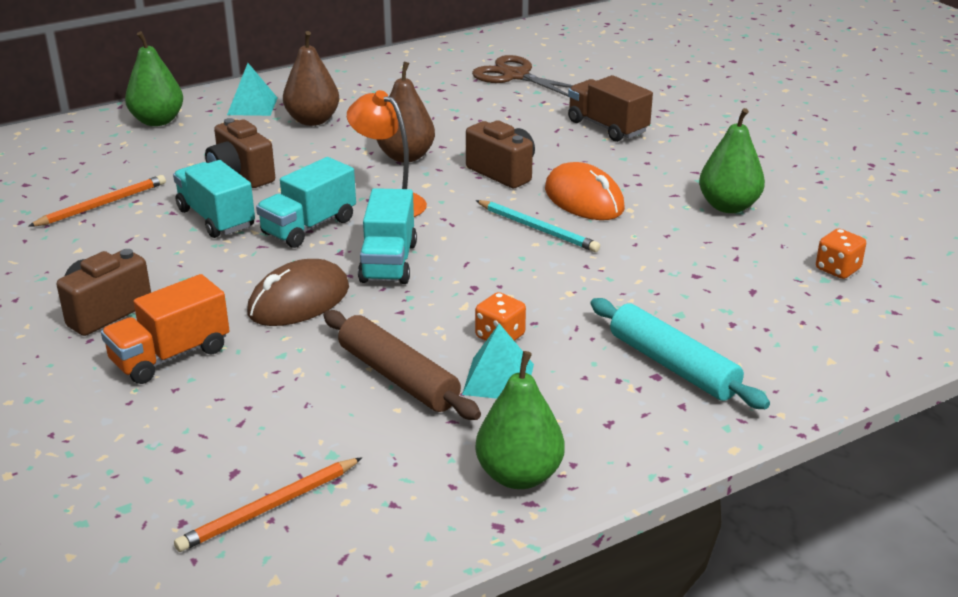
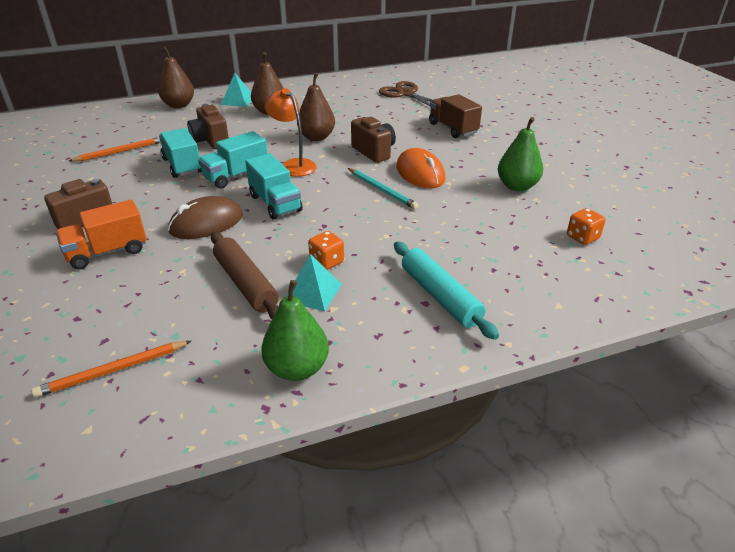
camera: 10 degrees right, 5 degrees up
green pear [125,31,183,126] -> brown pear [158,47,194,108]
turquoise truck [358,188,417,284] -> turquoise truck turned 45 degrees counterclockwise [245,154,303,220]

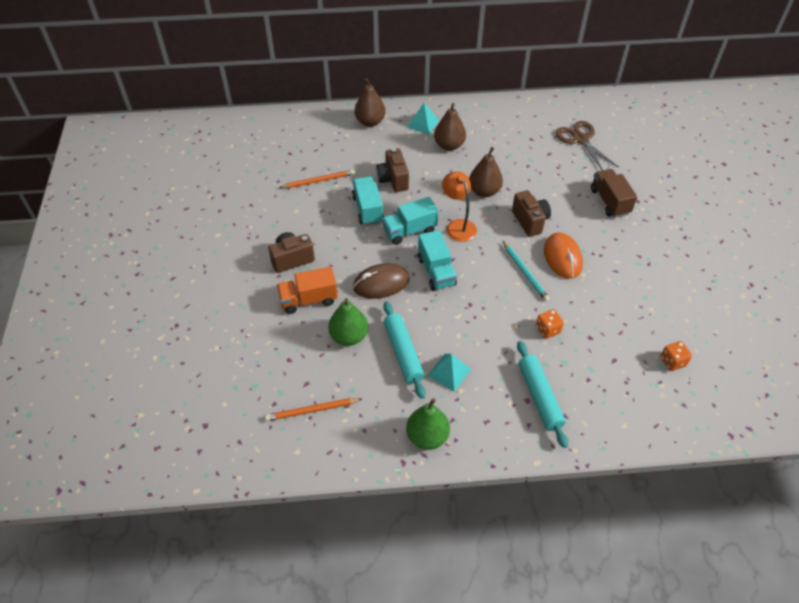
camera: 15 degrees right, 15 degrees up
brown rolling pin [211,232,279,319] -> turquoise rolling pin [383,301,425,399]
orange dice [308,231,344,270] -> orange dice moved to [536,309,564,339]
green pear [498,117,543,191] -> green pear moved to [329,298,368,346]

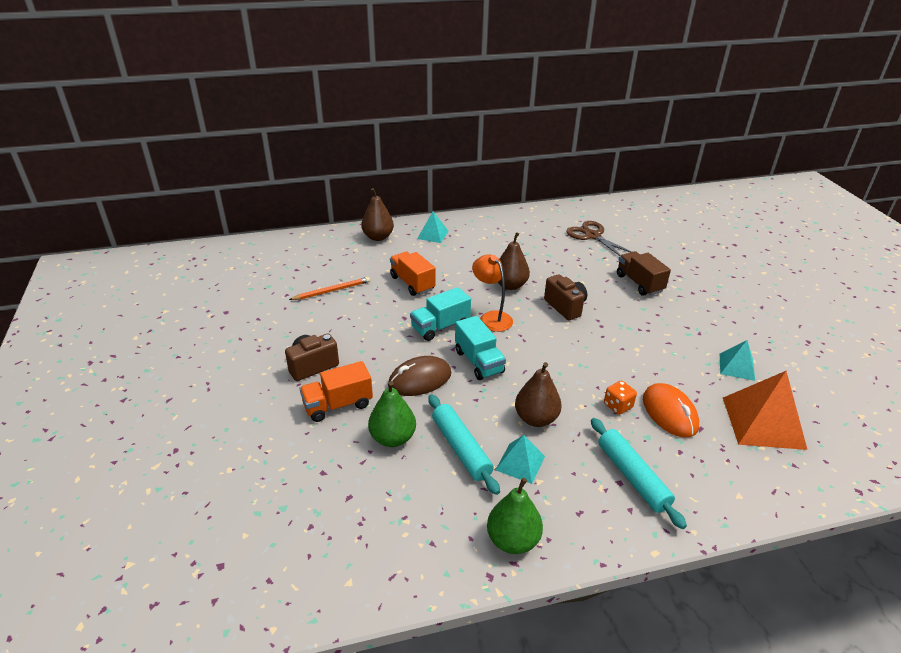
camera: 10 degrees left, 15 degrees down
orange pencil [265,398,362,421] -> none
turquoise truck [352,176,384,226] -> none
brown camera [376,148,409,192] -> orange truck [390,251,435,296]
brown pear [434,103,466,151] -> brown pear moved to [515,362,562,427]
turquoise pencil [503,241,550,301] -> none
orange mouse [544,233,583,279] -> orange mouse moved to [643,383,699,438]
orange dice [660,341,692,371] -> orange pyramid [723,371,807,450]
none -> turquoise pyramid [720,340,755,381]

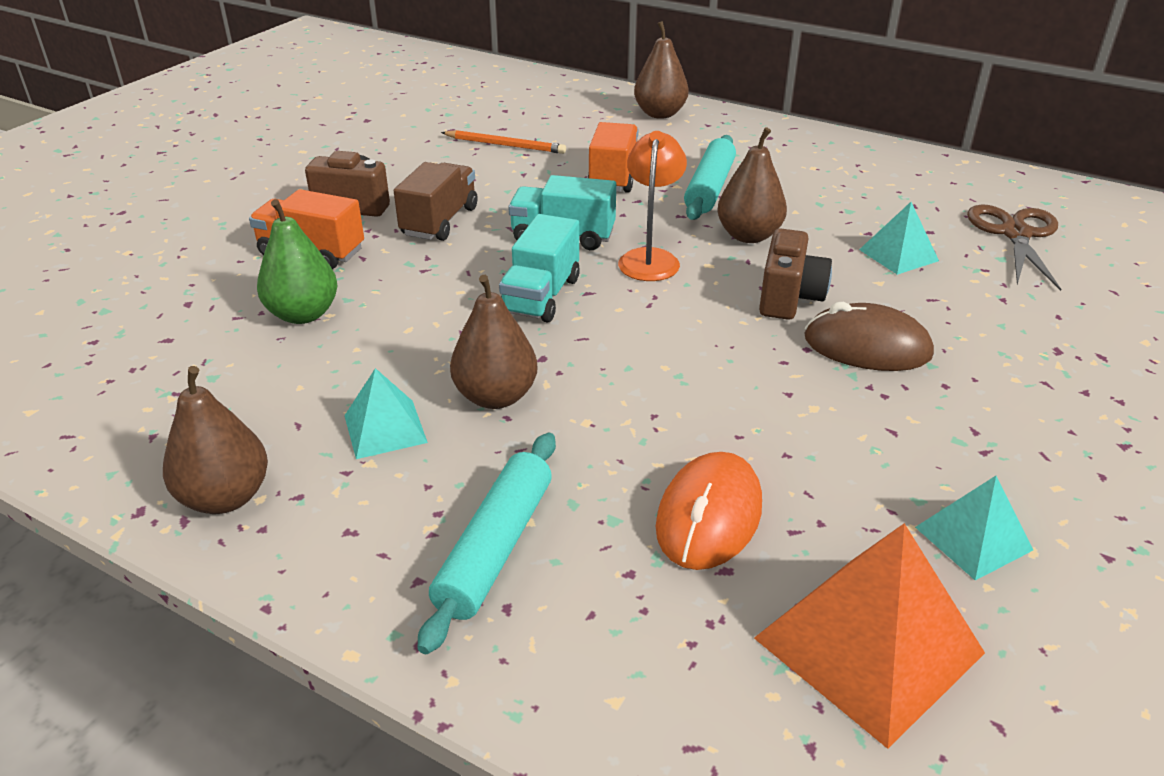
camera: 45 degrees right, 0 degrees up
brown mouse [388,356,451,396] -> brown mouse moved to [804,302,934,371]
turquoise pyramid [417,211,449,243] -> turquoise pyramid moved to [859,202,939,275]
turquoise rolling pin [428,394,500,495] -> turquoise rolling pin moved to [684,135,736,220]
green pear [487,478,543,554] -> brown pear [163,366,268,514]
orange dice [604,381,637,415] -> none
brown truck [617,251,671,296] -> brown truck moved to [394,162,478,241]

